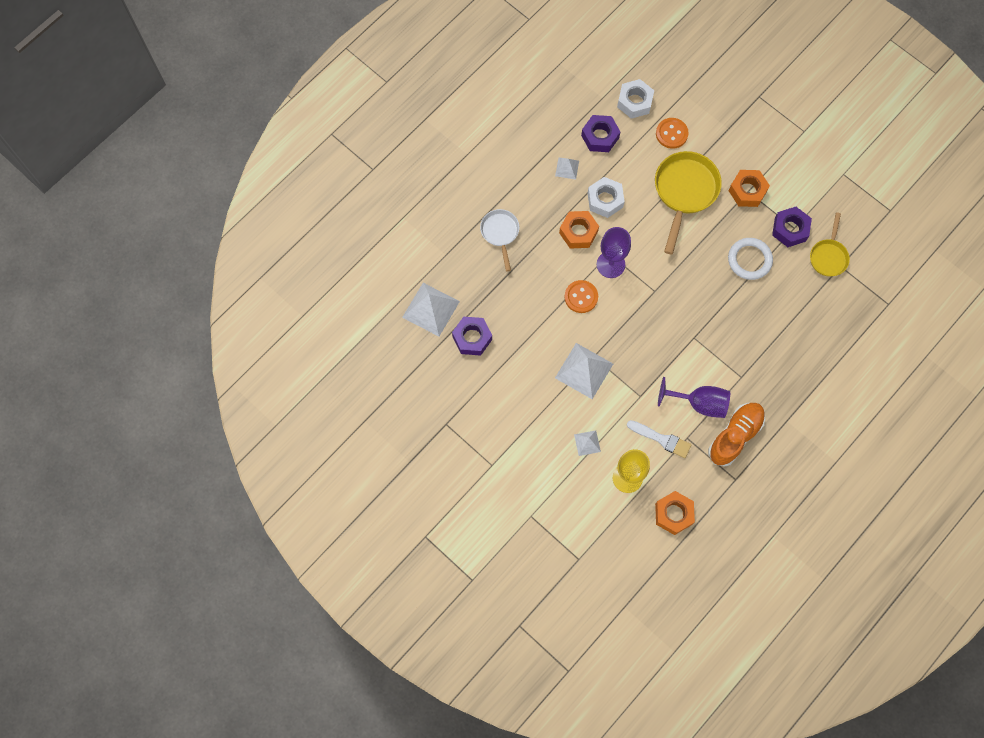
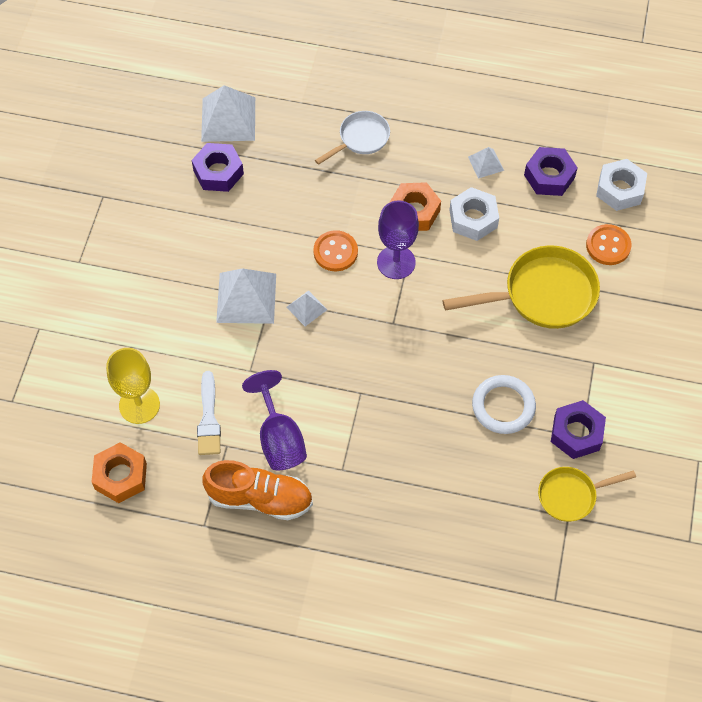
camera: 60 degrees right, 10 degrees down
white pyramid [574,430,601,456] -> white pyramid moved to [286,290,327,326]
orange nut [729,170,770,207] -> none

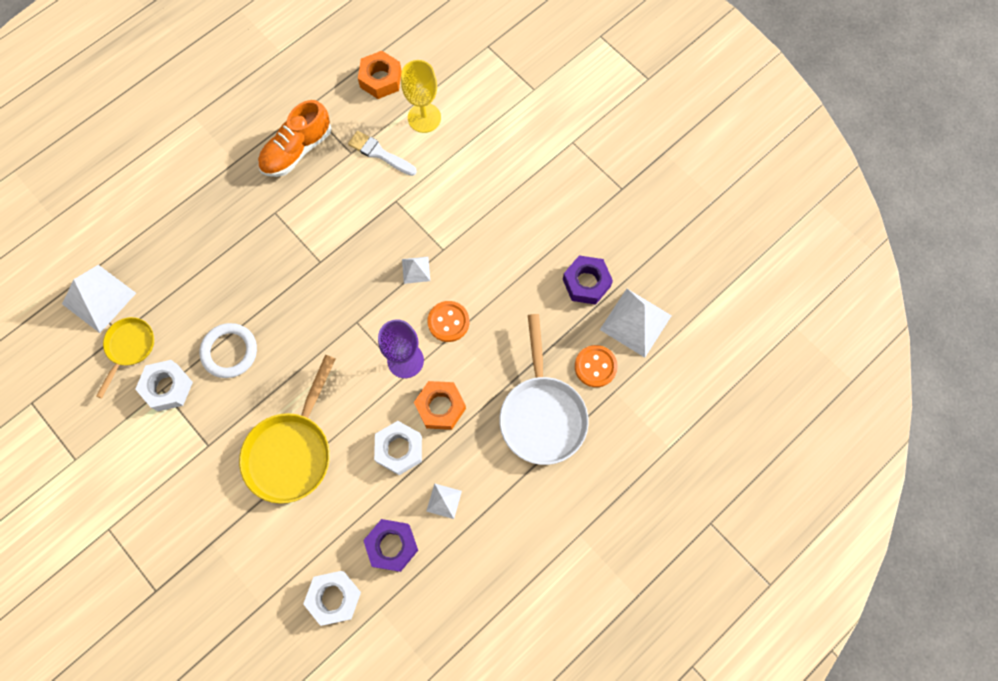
camera: 125 degrees right, 10 degrees up
white pyramid [216,268,276,324] -> white pyramid moved to [62,265,136,333]
purple goblet [242,370,307,470] -> none
white pan [315,111,390,165] -> white pan [499,314,589,465], size x1.71
purple nut [551,400,606,459] -> white nut [135,360,193,411]
orange button [586,224,631,265] -> orange button moved to [575,345,618,387]

